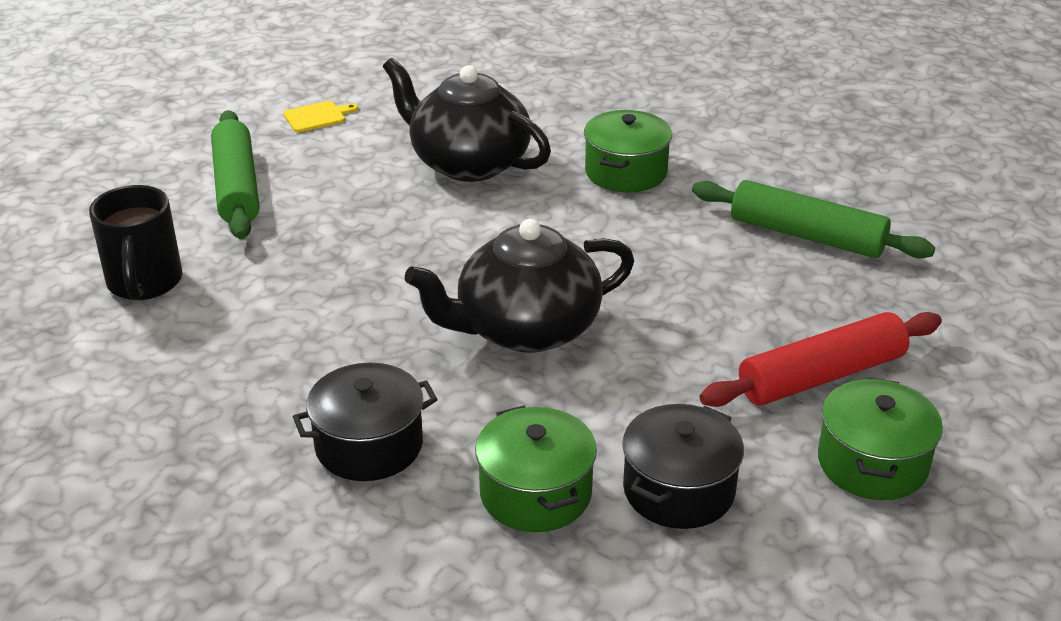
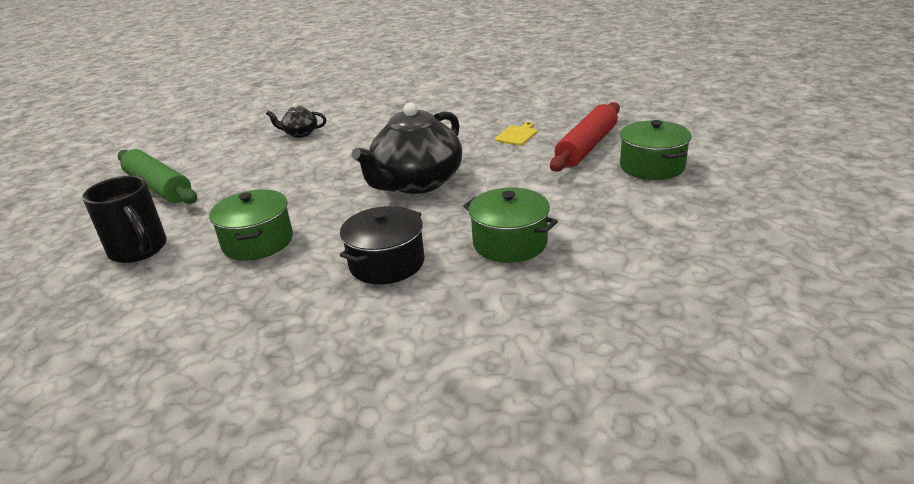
camera: 30 degrees left, 5 degrees down
yellow cutting board [283,101,358,132] -> yellow cutting board moved to [495,122,537,146]
black teapot [383,58,551,182] -> black teapot [266,103,326,138], size x0.46
green pot [584,110,672,193] -> green pot moved to [209,189,293,260]
black pot [622,404,744,529] -> none
green rolling pin [692,180,935,259] -> none

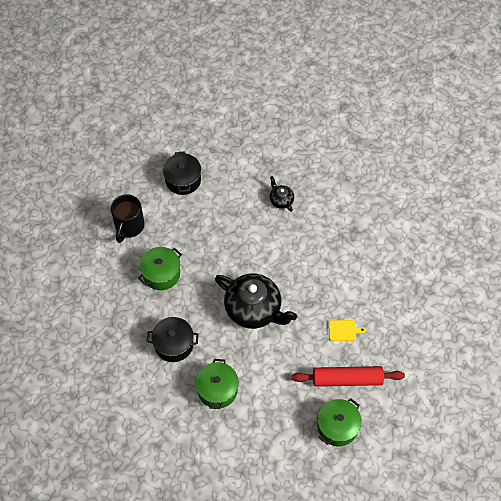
camera: 55 degrees right, 30 degrees up
green rolling pin [118,149,197,204] -> black pot [163,151,201,195]
black teapot [352,102,462,194] -> black teapot turned 150 degrees counterclockwise [215,273,297,329]

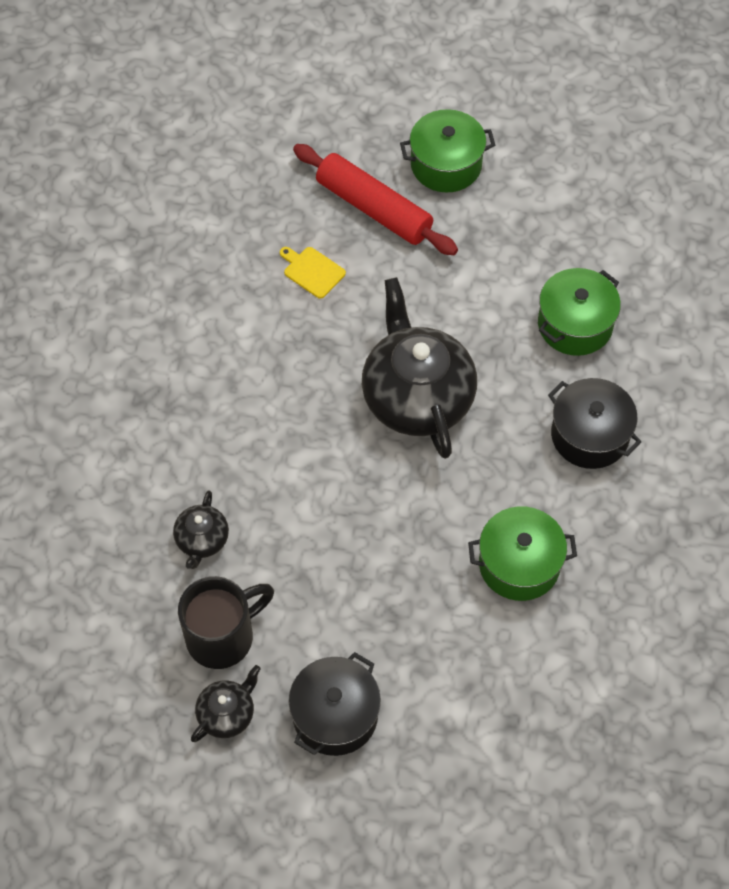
camera: 140 degrees left, 0 degrees up
black mug [111,194,145,243] -> black mug moved to [178,576,274,669]
none -> black teapot [191,665,261,742]

